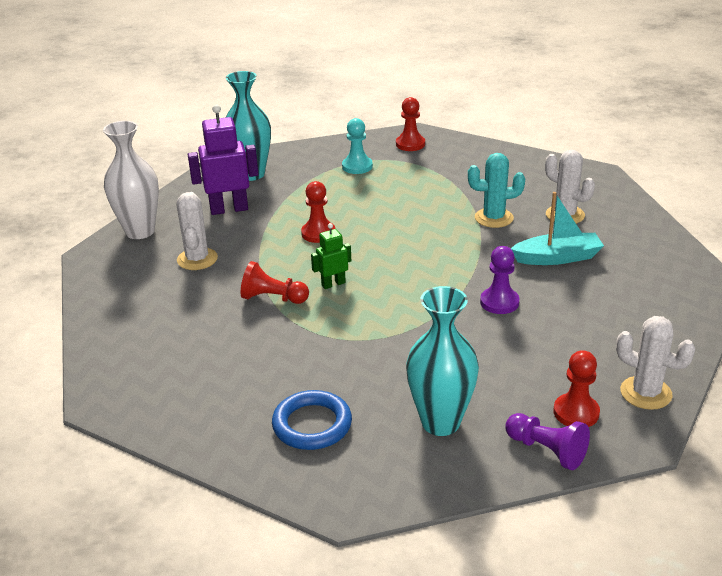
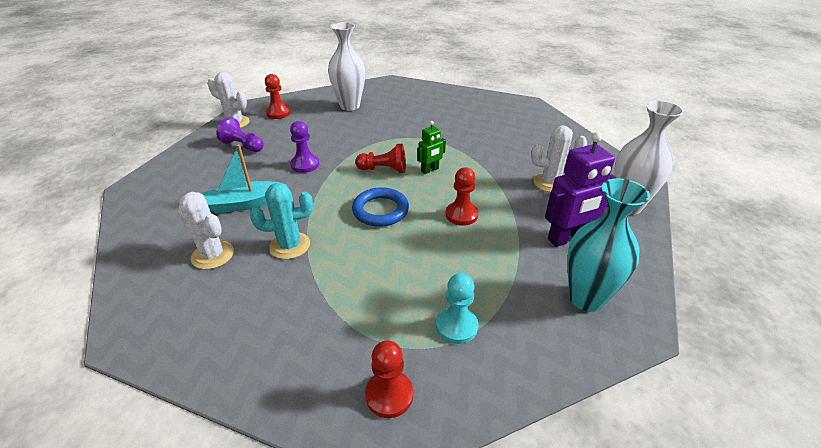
camera: 170 degrees right, 5 degrees up
white cactus [176,192,218,270] -> white cactus turned 75 degrees counterclockwise [531,125,587,192]
red pawn [241,261,309,304] -> red pawn moved to [355,143,406,173]
blue ring [272,390,352,450] -> blue ring moved to [352,187,409,227]
turquoise vase [406,286,479,436] -> white vase [328,22,365,111]
purple pawn [506,413,590,470] -> purple pawn moved to [216,117,264,152]

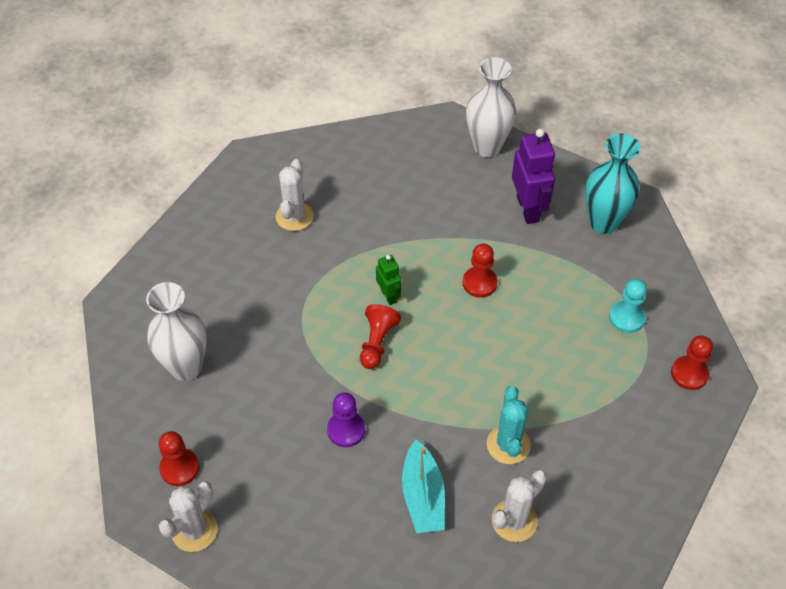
camera: 80 degrees left, 15 degrees up
purple pawn [216,117,264,152] -> none
blue ring [352,187,409,227] -> none
white cactus [531,125,587,192] -> white cactus moved to [276,159,314,231]

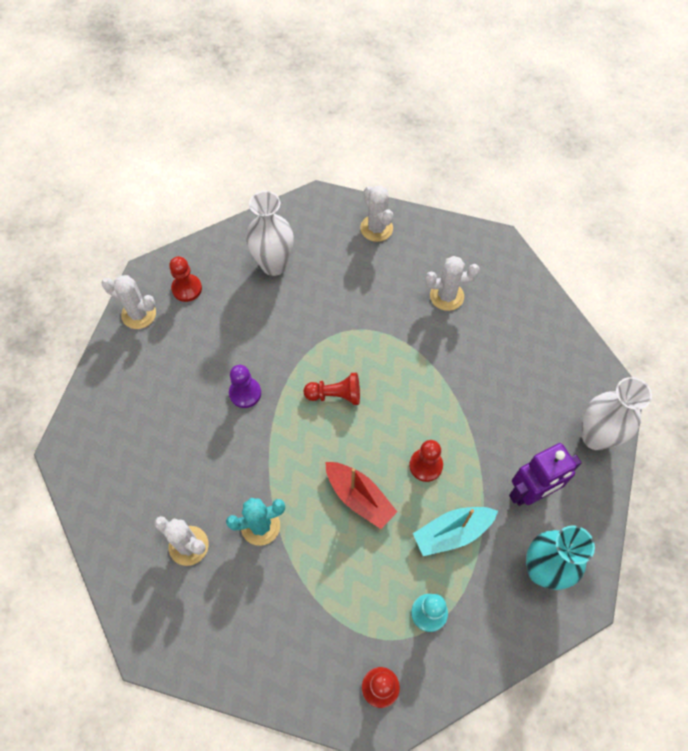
camera: 75 degrees right, 10 degrees up
green robot [376,255,401,305] -> none
turquoise boat [402,440,445,533] -> turquoise boat moved to [413,507,498,556]
none -> red boat [325,462,397,529]
none -> white cactus [360,186,393,242]

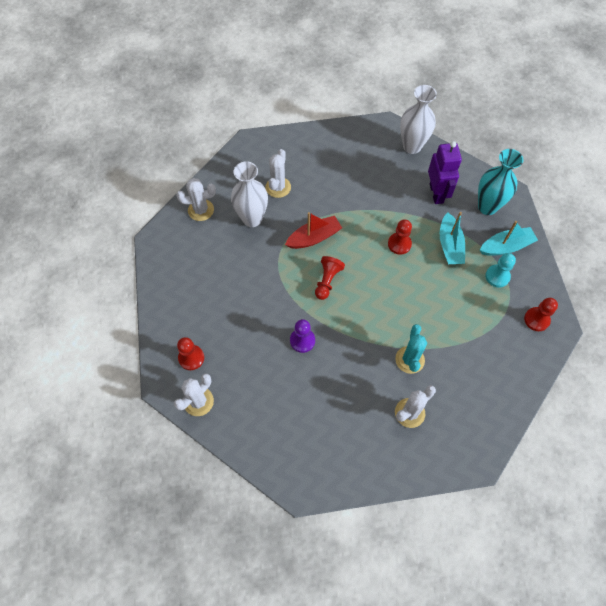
camera: 70 degrees left, 0 degrees up
white vase [246,191,294,276] -> white vase moved to [231,161,268,227]
red boat [325,462,397,529] -> red boat moved to [285,212,342,249]
none -> turquoise boat [480,221,538,256]

